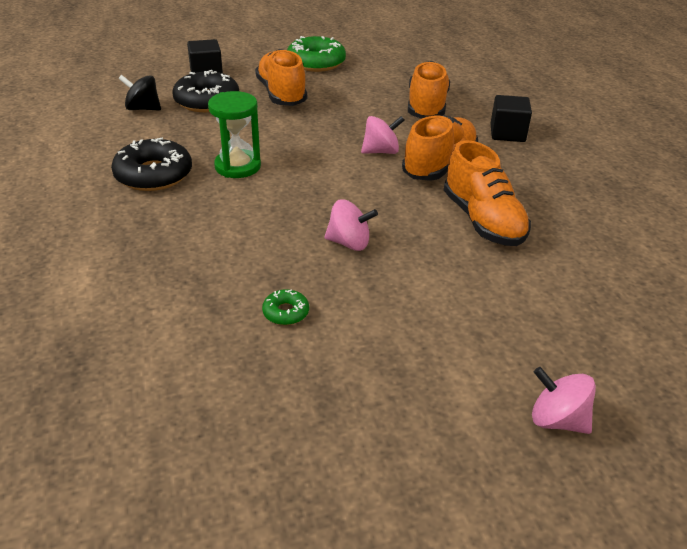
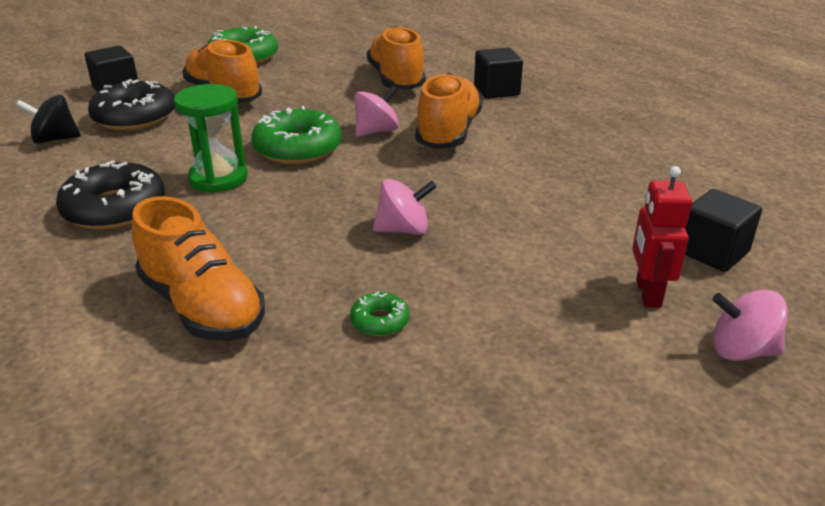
camera: 20 degrees left, 5 degrees down
orange shoe [444,140,531,246] -> orange shoe moved to [132,196,265,341]
none -> green donut [251,106,342,164]
none -> red robot [632,166,692,308]
none -> black cube [685,189,762,272]

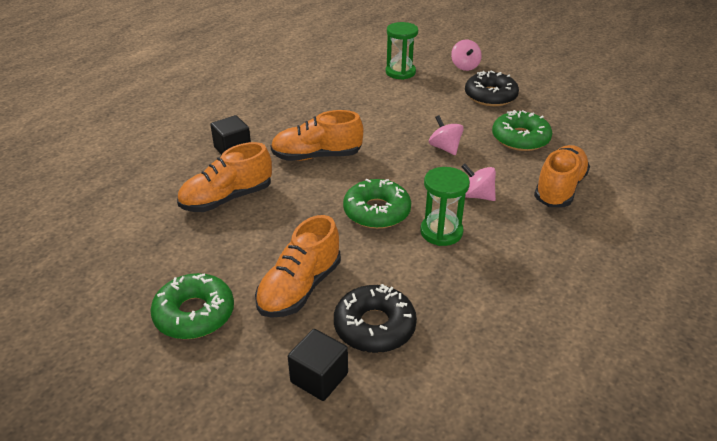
camera: 110 degrees left, 5 degrees up
black spinning top [16,95,81,144] -> none
black donut [56,160,165,230] -> black donut moved to [465,71,519,106]
green donut [350,291,410,336] -> green donut [492,110,552,151], size x2.11
pink spinning top [354,86,399,137] -> pink spinning top moved to [461,164,496,201]
red robot [632,166,692,308] -> none
black cube [685,189,762,272] -> green hourglass [386,22,418,80]

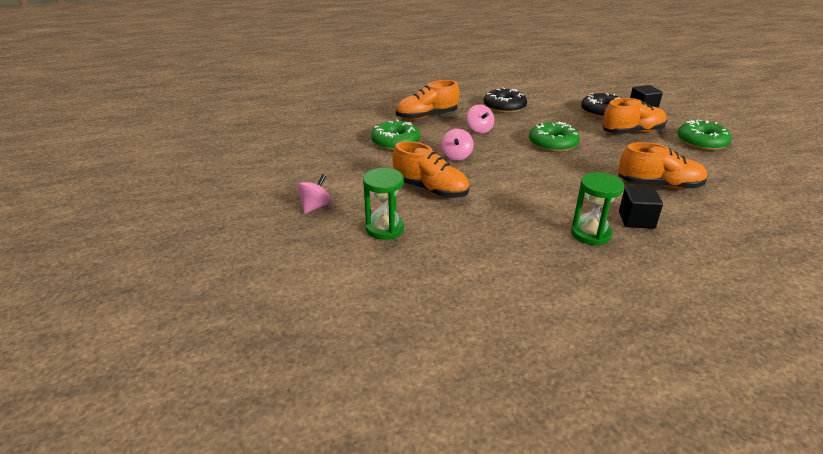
camera: 140 degrees left, 5 degrees down
orange shoe [271,110,363,161] -> orange shoe moved to [392,141,469,198]
green hourglass [420,167,470,246] -> green hourglass moved to [571,172,624,245]
black donut [465,71,519,106] -> black donut moved to [484,87,527,113]

